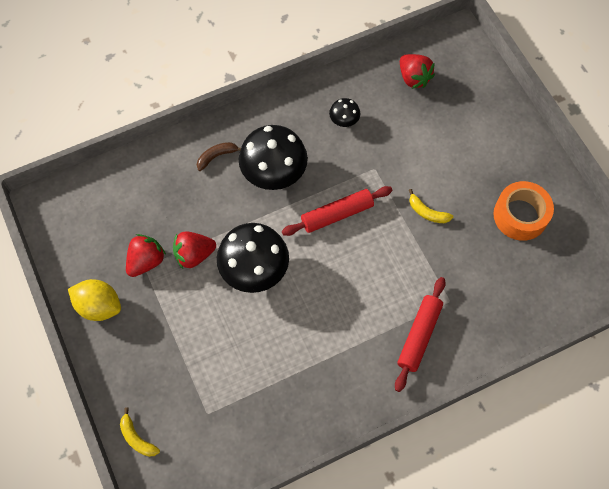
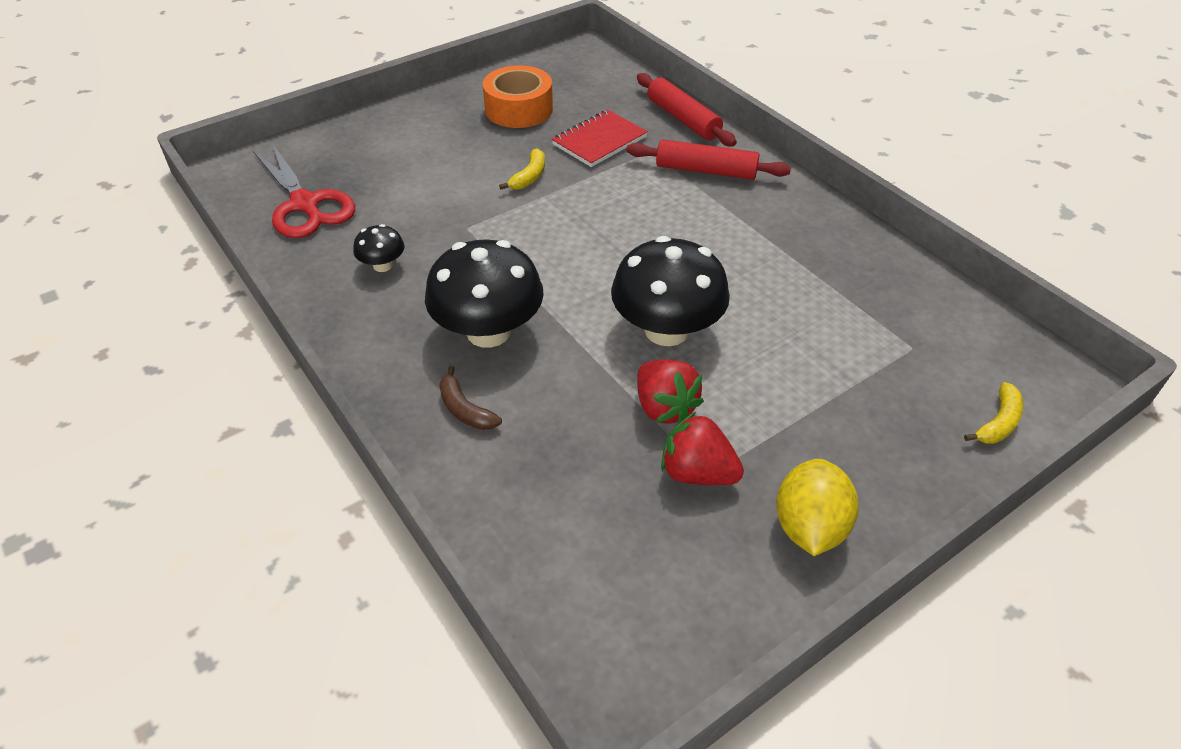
camera: 100 degrees left, 20 degrees down
red rolling pin [282,186,392,236] -> red rolling pin moved to [637,73,737,146]
red strawberry [400,54,435,89] -> red scissors [253,143,355,238]
none -> red notebook [552,110,648,167]

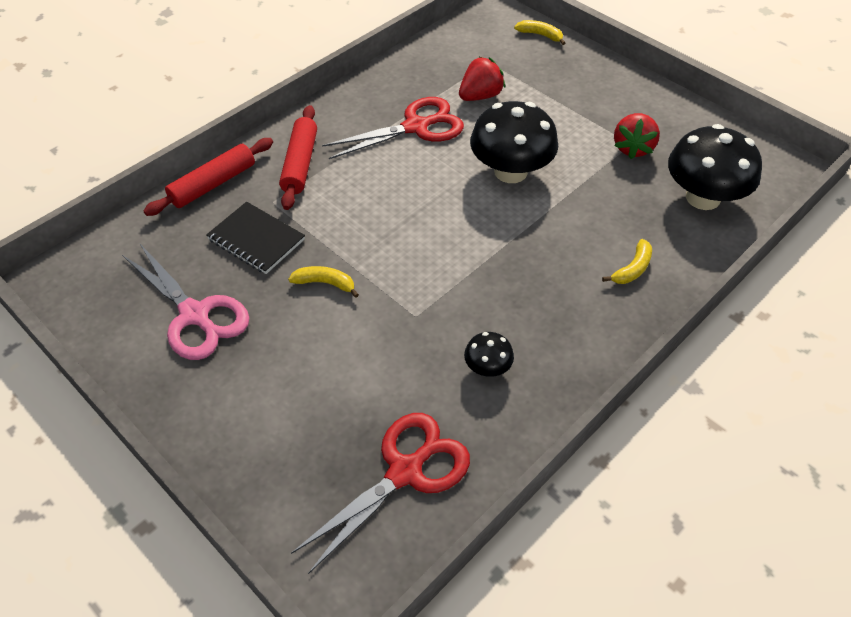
camera: 100 degrees left, 5 degrees up
black mushroom [425,239,544,348] -> black mushroom moved to [668,124,762,210]
brown banana [439,366,502,430] -> yellow banana [602,239,652,284]
orange tape [483,65,553,128] -> pink scissors [122,244,249,360]
red notebook [552,110,648,167] -> black notebook [206,202,305,274]
red strawberry [637,360,704,424] -> red strawberry moved to [459,57,505,101]
yellow lemon [776,459,859,556] -> none
none -> red scissors [322,97,464,159]

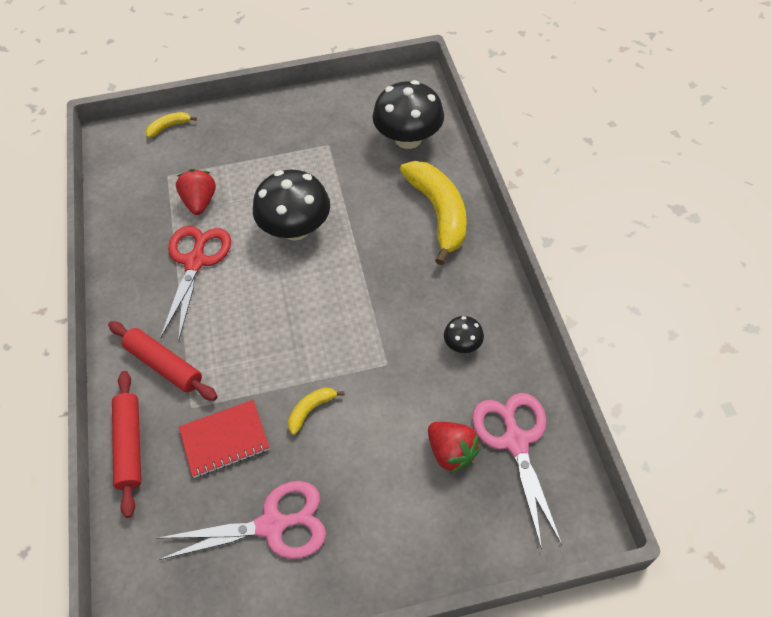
camera: 55 degrees left, 5 degrees up
black notebook [206,202,305,274] -> red notebook [179,400,269,478]
red scissors [291,413,470,574] -> pink scissors [472,393,562,550]
yellow banana [602,239,652,284] -> yellow banana [400,161,467,265], size x2.27
red strawberry [614,113,660,159] -> red strawberry moved to [428,422,481,474]

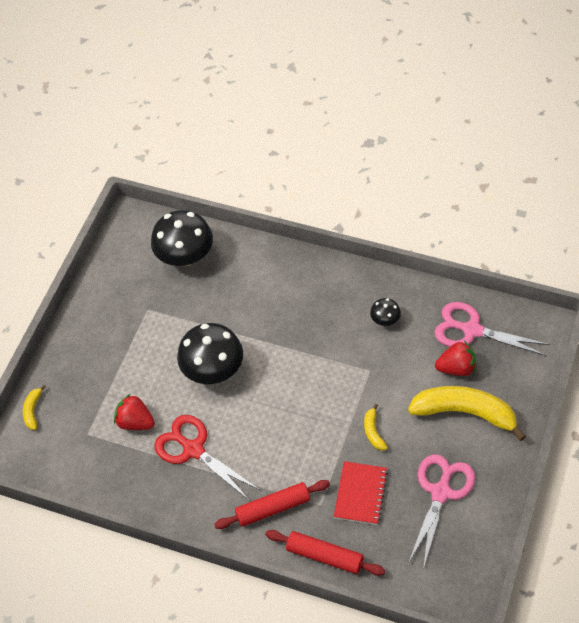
camera: 55 degrees left, 0 degrees up
yellow banana [400,161,467,265] -> yellow banana moved to [408,386,526,441]

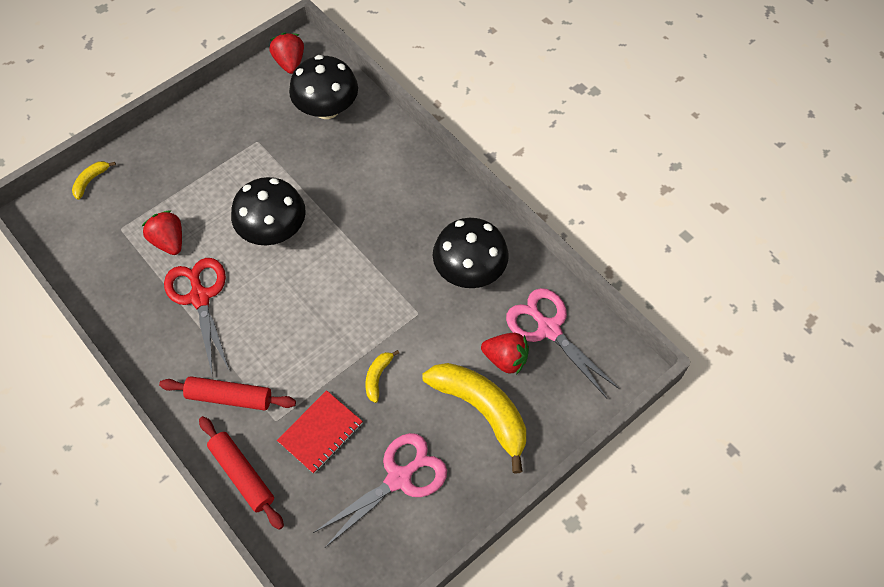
camera: 25 degrees right, 5 degrees up
black mushroom [370,298,401,326] -> black mushroom [433,218,509,288], size x2.12
none -> red strawberry [269,33,304,74]

